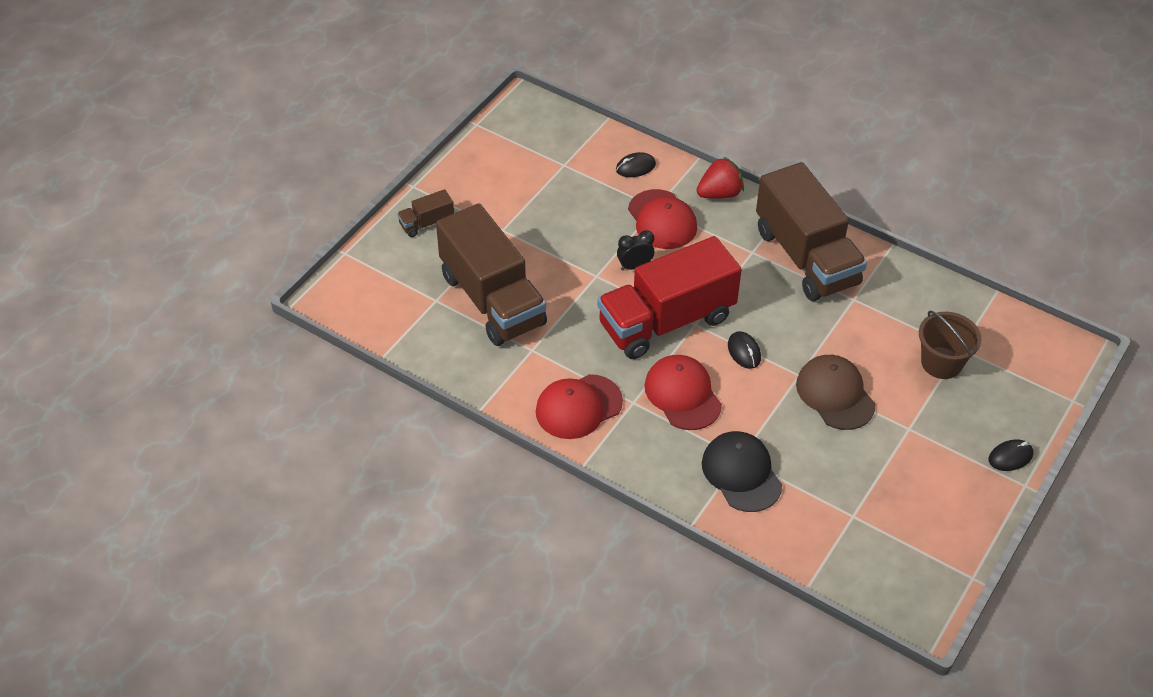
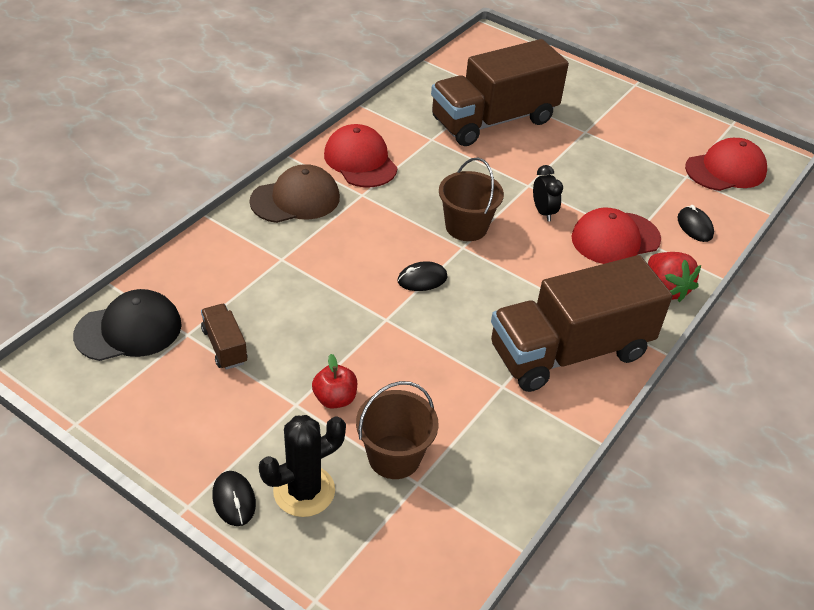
camera: 90 degrees right, 5 degrees down
brown truck [397,189,454,237] -> brown truck moved to [201,304,247,370]
red truck [597,236,742,359] -> brown bucket [439,157,504,241]
red cap [644,355,722,430] -> red cap moved to [685,138,767,191]
black cap [702,431,782,512] -> black cap moved to [73,289,182,361]
brown cap [796,355,875,430] -> brown cap moved to [249,164,340,223]
none -> black cactus [259,415,346,517]
none -> red apple [312,354,357,409]

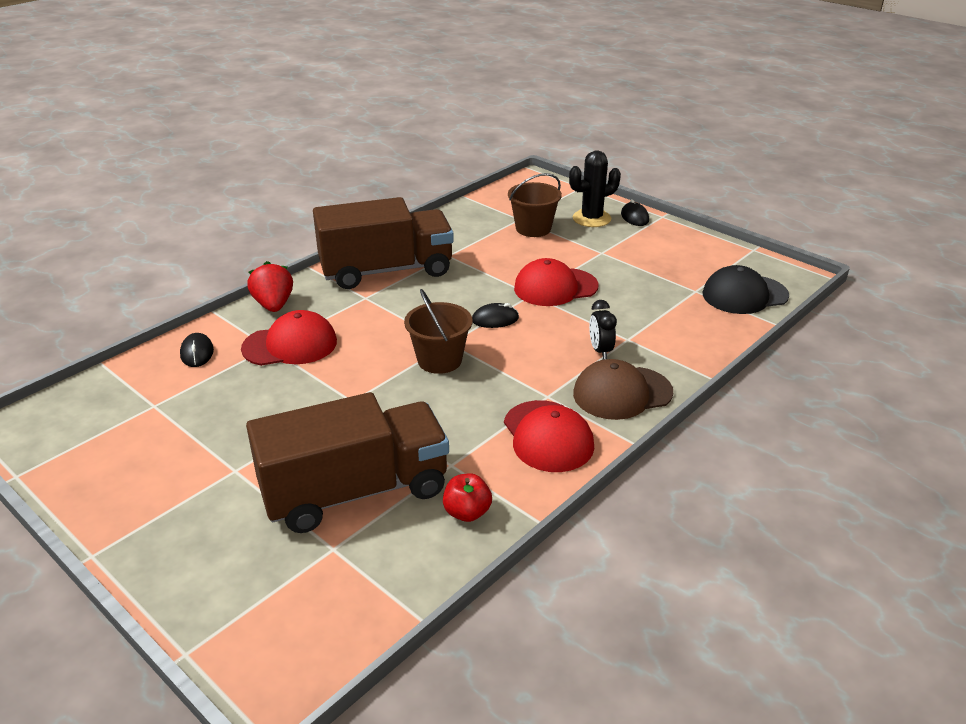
camera: 170 degrees left, 10 degrees down
brown truck [201,304,247,370] -> none
red apple [312,354,357,409] -> red apple moved to [443,474,492,522]
black clock [533,165,563,222] -> black clock moved to [589,300,617,359]
red cap [685,138,767,191] -> red cap moved to [514,258,599,306]

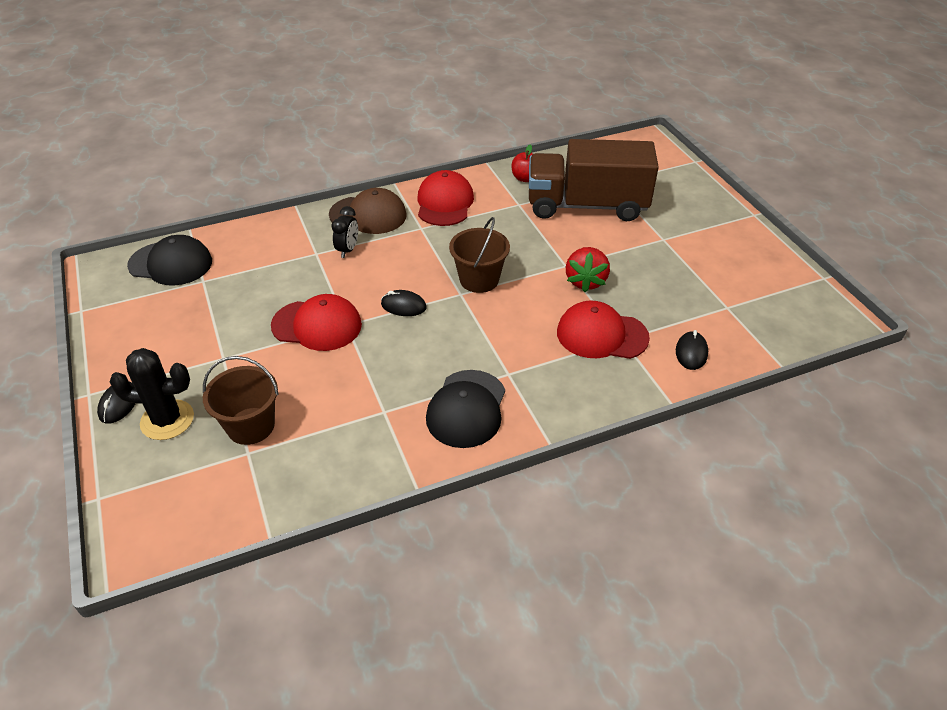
camera: 155 degrees left, 10 degrees up
red strawberry [247,261,293,312] -> red strawberry moved to [566,247,610,292]
brown truck [313,197,454,289] -> black cap [426,370,505,448]

